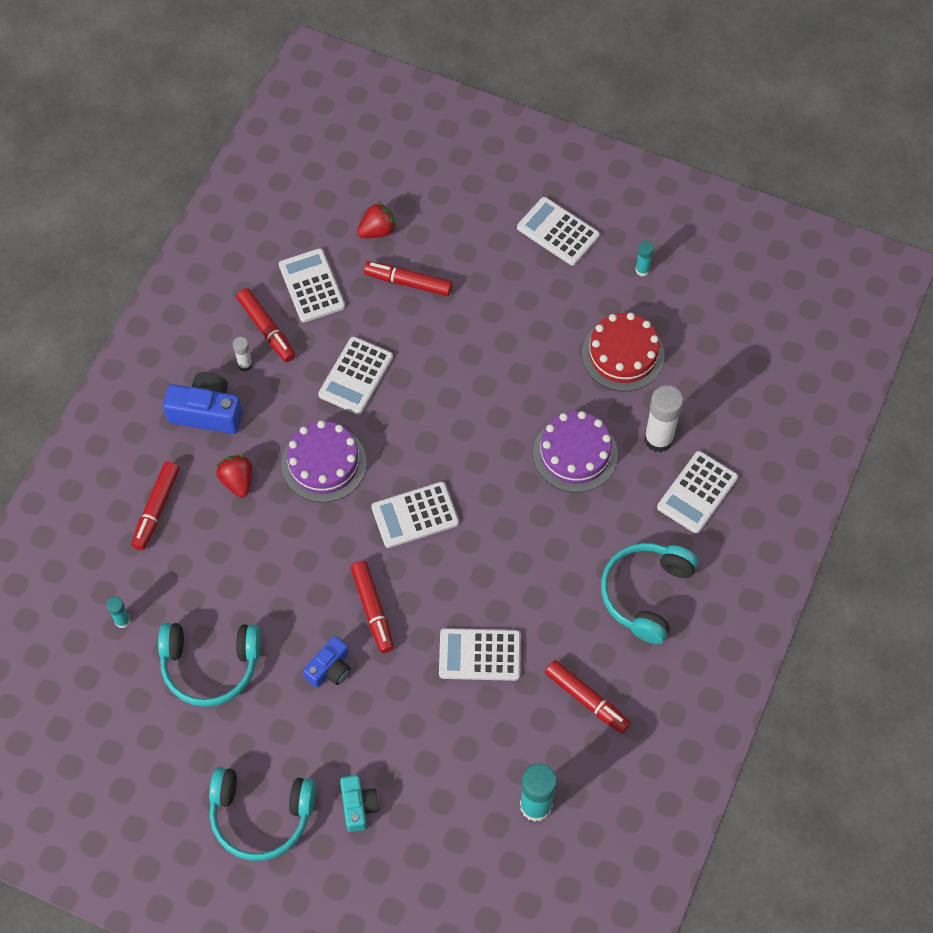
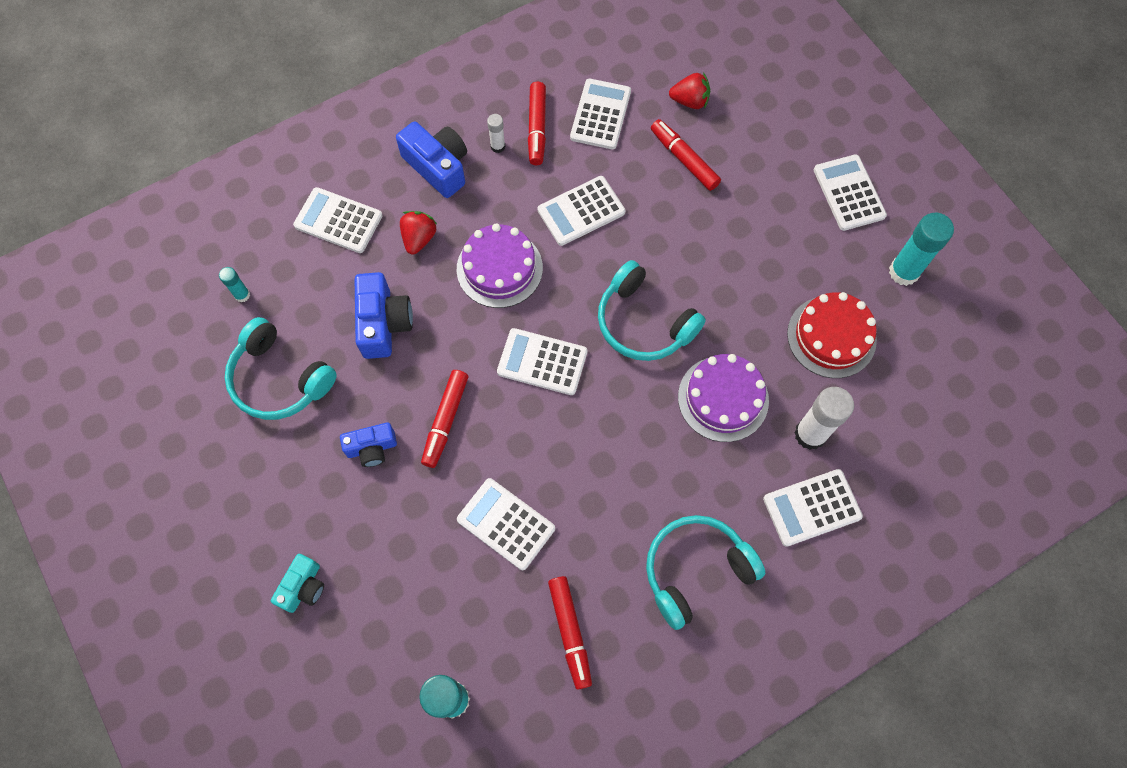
camera: 35 degrees right, 5 degrees up
red marker [131,461,180,550] -> white calculator [293,187,383,253]
turquoise headphones [209,767,316,861] -> turquoise headphones moved to [598,260,706,361]
turquoise glue stick [635,241,654,276] -> turquoise glue stick [889,213,954,286], size x1.95
none -> blue camera [355,272,413,359]

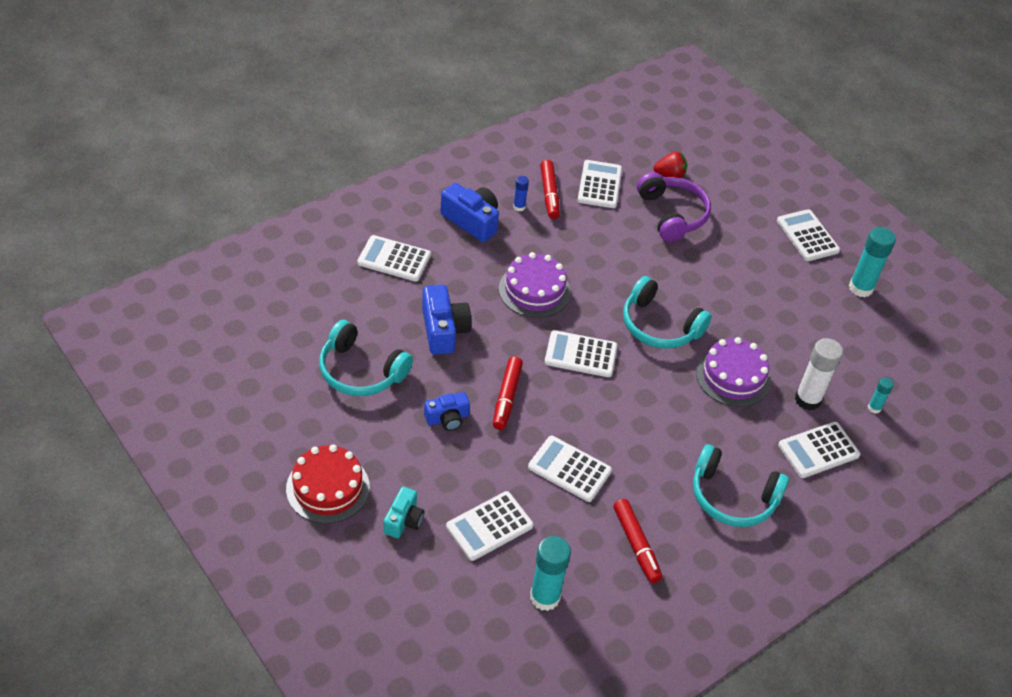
camera: 10 degrees left, 20 degrees down
turquoise glue stick [219,267,250,302] -> turquoise glue stick moved to [868,377,894,414]
red strawberry [400,211,437,255] -> none
white glue stick [487,114,505,153] -> blue glue stick [513,176,529,211]
white calculator [538,176,625,246] -> white calculator moved to [446,491,533,561]
turquoise headphones [646,515,765,630] -> turquoise headphones turned 120 degrees counterclockwise [693,444,789,527]
red marker [651,119,721,191] -> purple headphones [637,172,711,242]
red cake [787,292,877,378] -> red cake moved to [286,445,370,524]

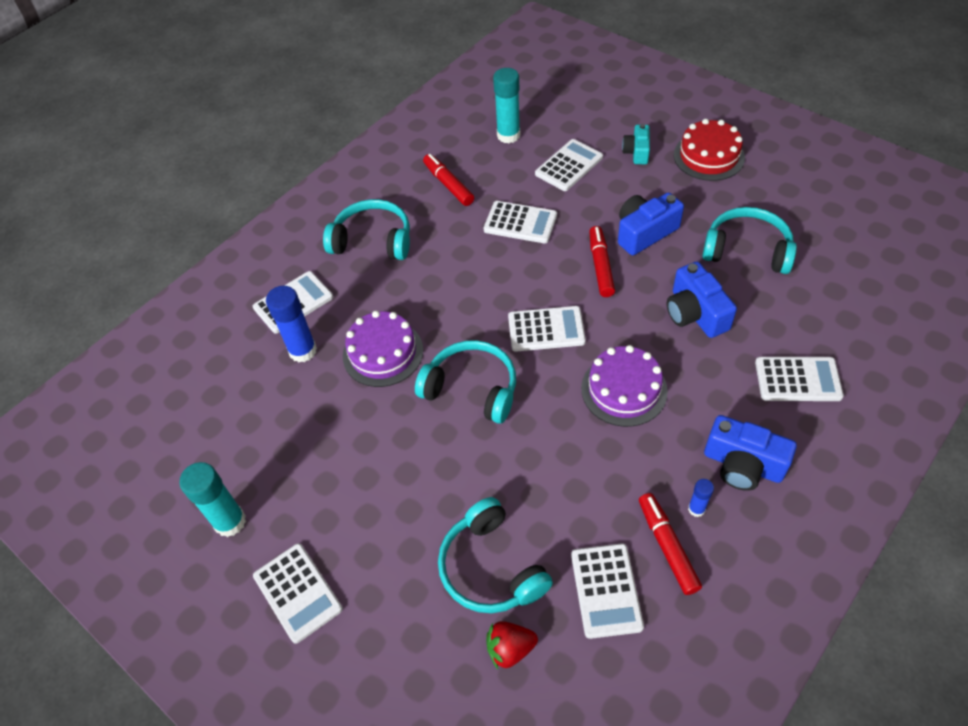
camera: 175 degrees right, 5 degrees up
blue camera [424,392,470,431] -> blue camera [618,193,684,255], size x1.57
purple headphones [637,172,711,242] -> turquoise headphones [438,497,553,613]
white glue stick [795,338,843,411] -> blue glue stick [266,286,317,362]
turquoise glue stick [868,377,894,414] -> none

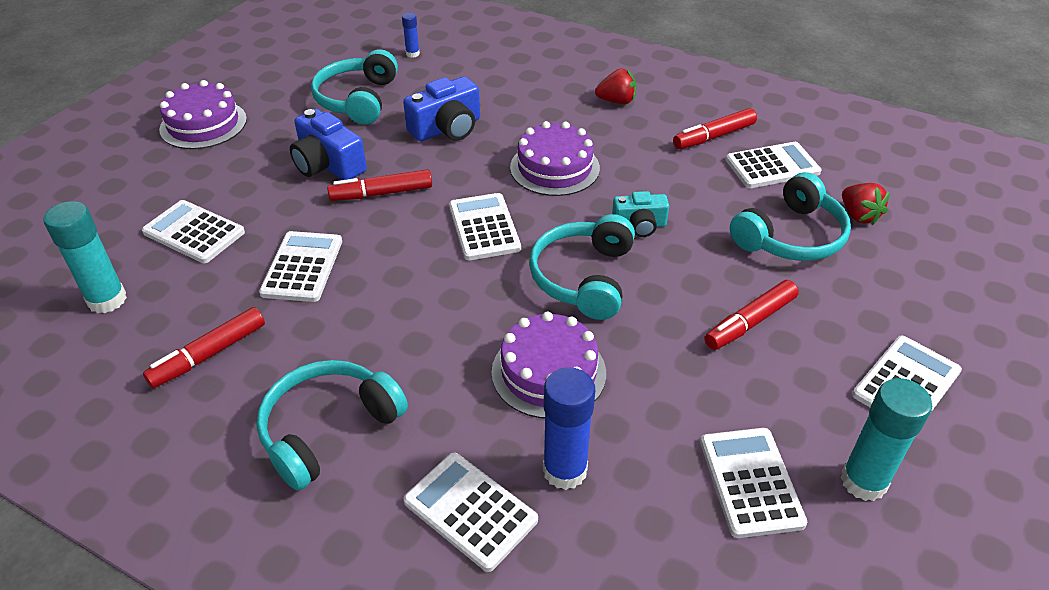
camera: 105 degrees left, 10 degrees down
turquoise headphones [323,199,410,260] -> turquoise headphones turned 45 degrees clockwise [257,360,408,491]
turquoise camera [622,124,650,164] -> turquoise camera moved to [612,191,669,237]
red cake [674,119,745,181] -> purple cake [159,80,247,149]
blue glue stick [688,479,714,517] -> blue glue stick moved to [402,13,420,58]
blue camera [704,415,797,491] -> red strawberry [595,68,637,104]
white calculator [755,357,844,401] -> white calculator moved to [700,428,807,538]
none -> red marker [704,280,799,350]

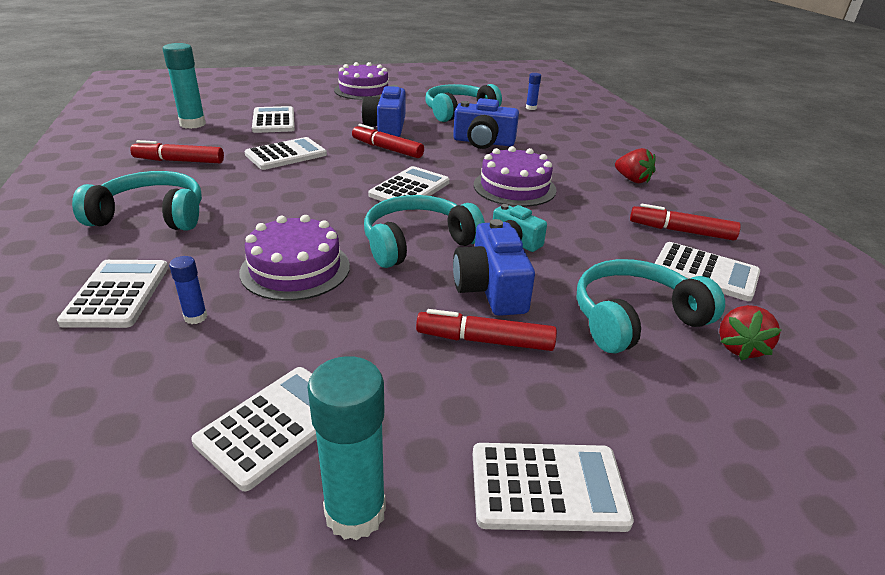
camera: 45 degrees right, 10 degrees down
blue glue stick [543,367,595,490] -> blue glue stick [169,256,208,324], size x0.51
turquoise headphones [730,172,851,261] -> turquoise headphones turned 150 degrees clockwise [577,259,725,353]
none -> blue camera [453,219,535,316]

